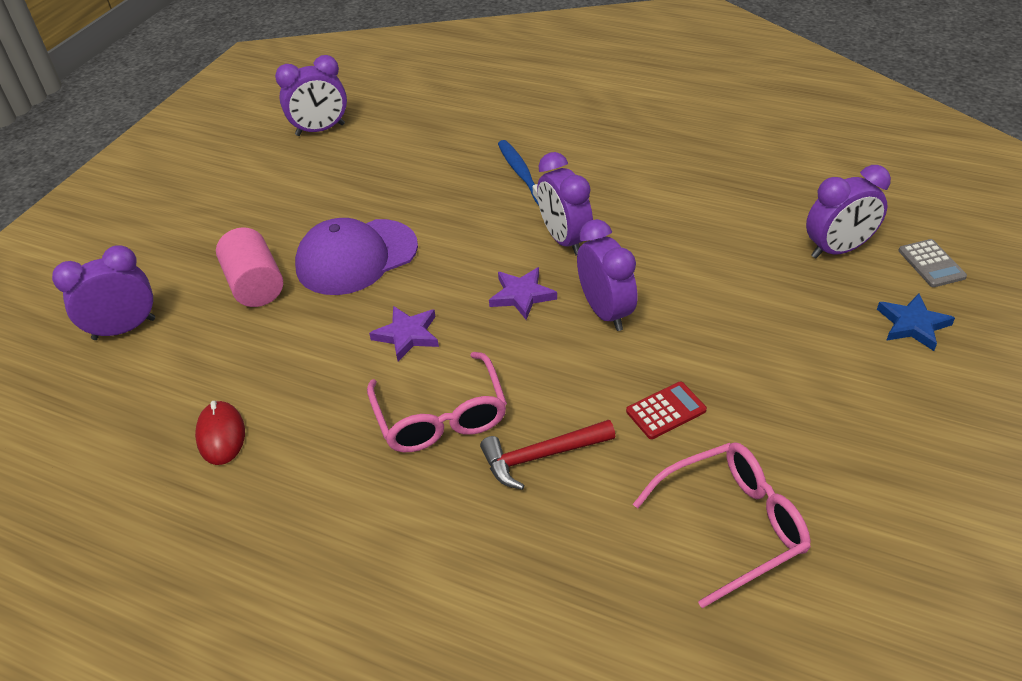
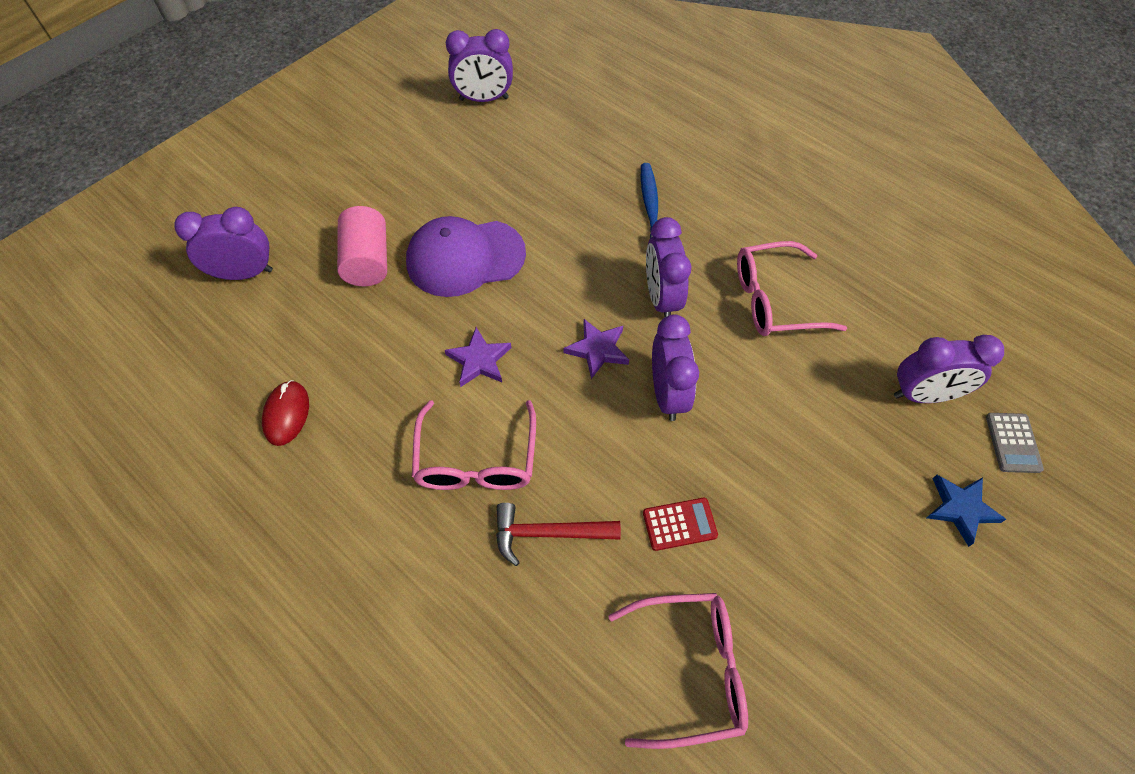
camera: 15 degrees right, 15 degrees up
none -> pink glasses [737,241,847,336]

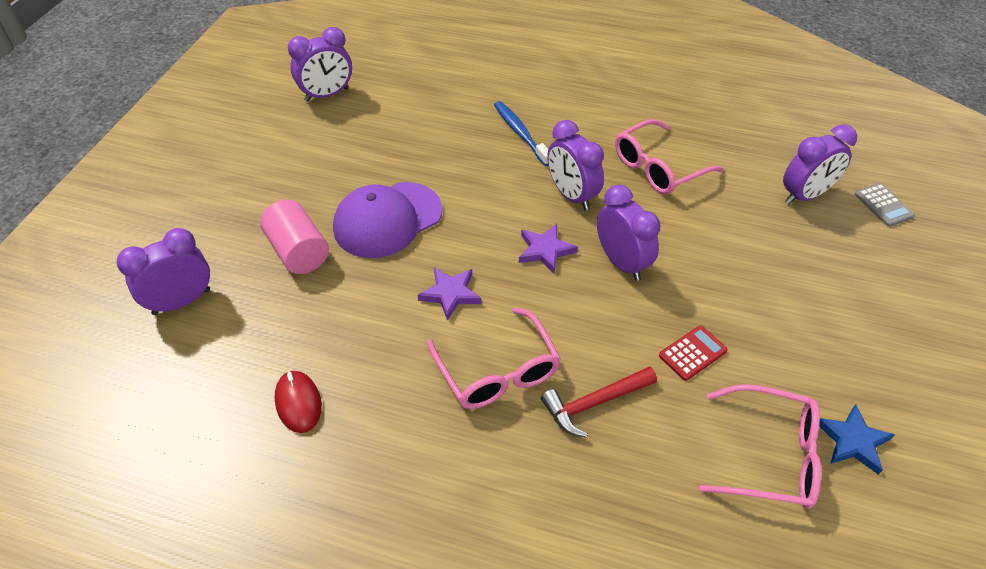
camera: 25 degrees left, 10 degrees down
pink glasses [608,593,748,749] -> pink glasses turned 45 degrees clockwise [699,384,821,509]
blue star [926,475,1006,547] -> blue star moved to [819,404,895,475]

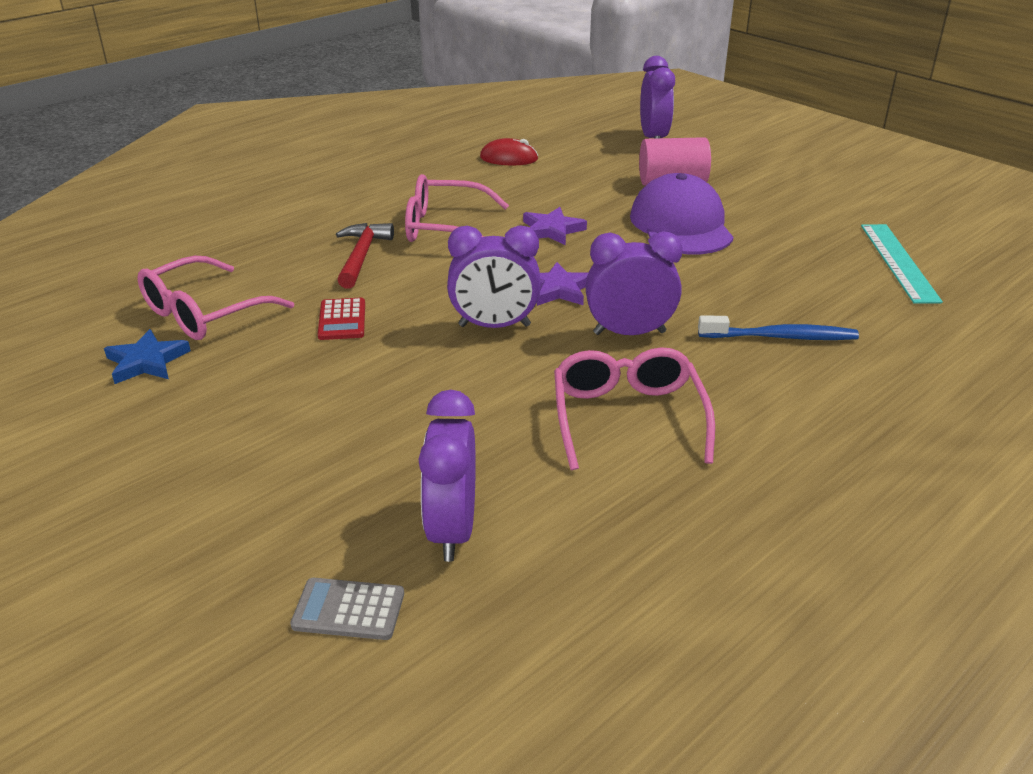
camera: 120 degrees right, 15 degrees down
purple clock [288,27,352,102] -> none
none -> turquoise ruler [861,224,943,304]

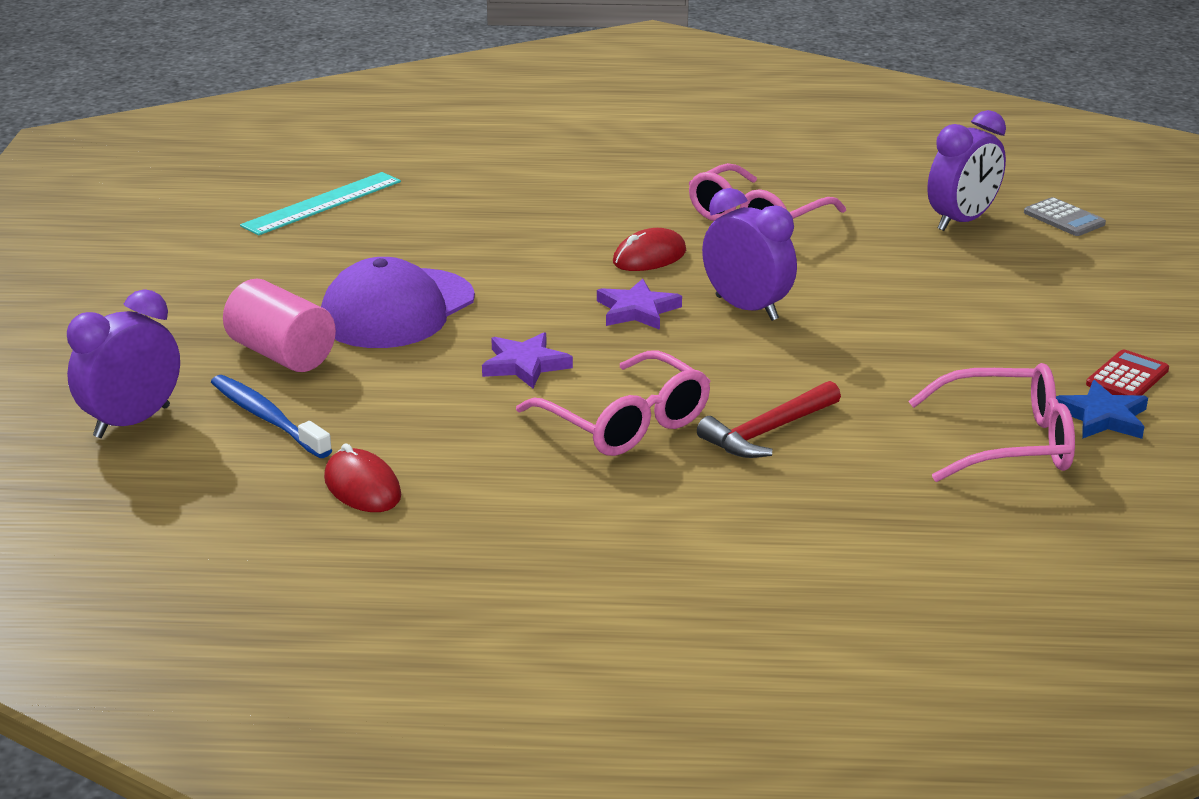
camera: 135 degrees left, 5 degrees down
red calculator [318,298,365,340] -> red calculator moved to [1086,349,1169,396]
purple clock [585,231,682,335] -> red mouse [613,228,686,271]
blue toothbrush [698,315,859,340] -> blue toothbrush moved to [211,375,332,458]

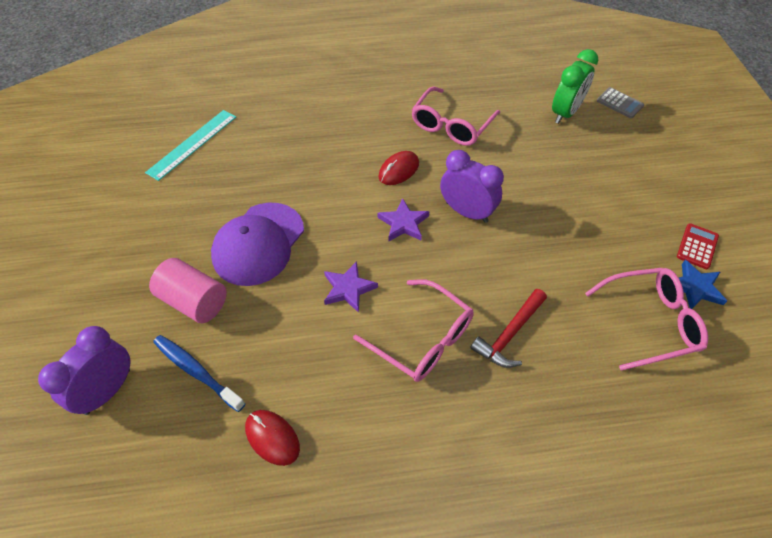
camera: 10 degrees left, 25 degrees up
purple clock [927,110,1006,231] -> green clock [552,49,598,124]

